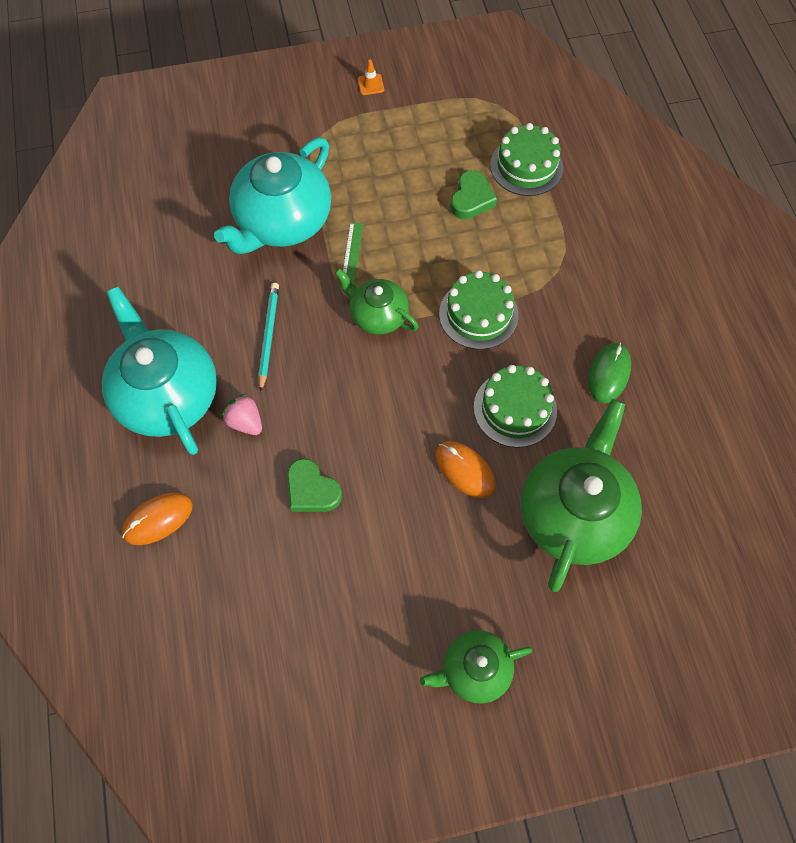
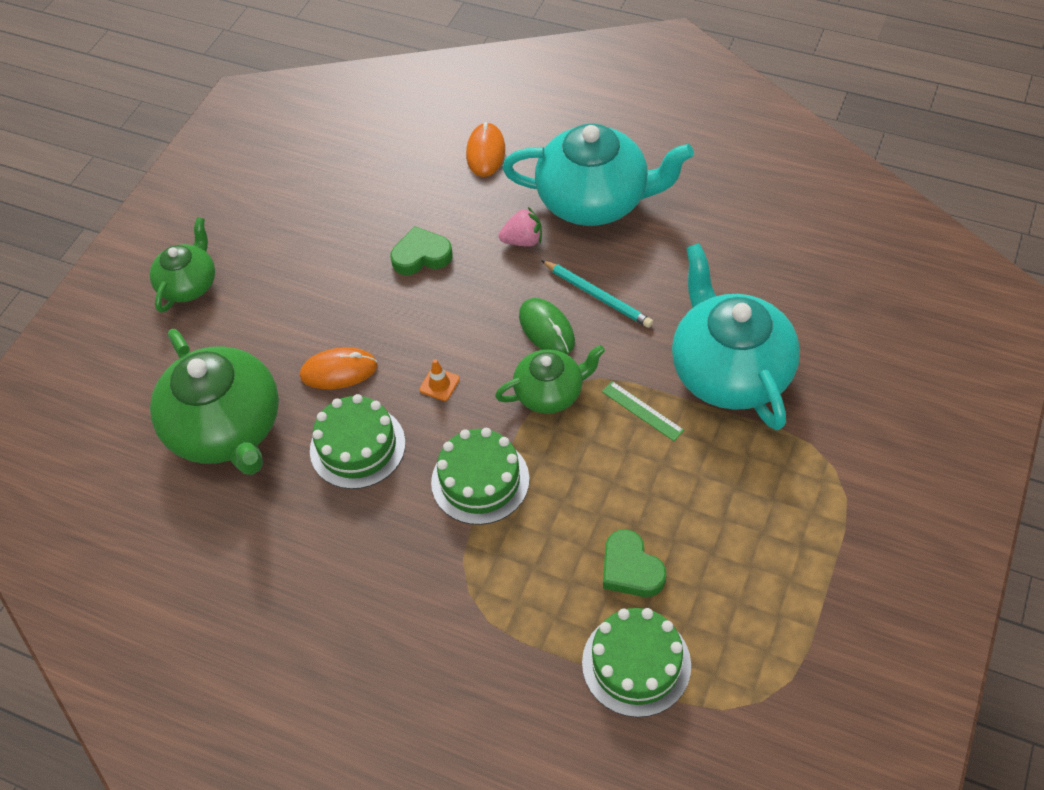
camera: 130 degrees right, 10 degrees down
orange traffic cone [358,60,384,95] -> orange traffic cone moved to [419,359,460,401]
green mouse [588,343,631,403] -> green mouse moved to [519,298,575,354]

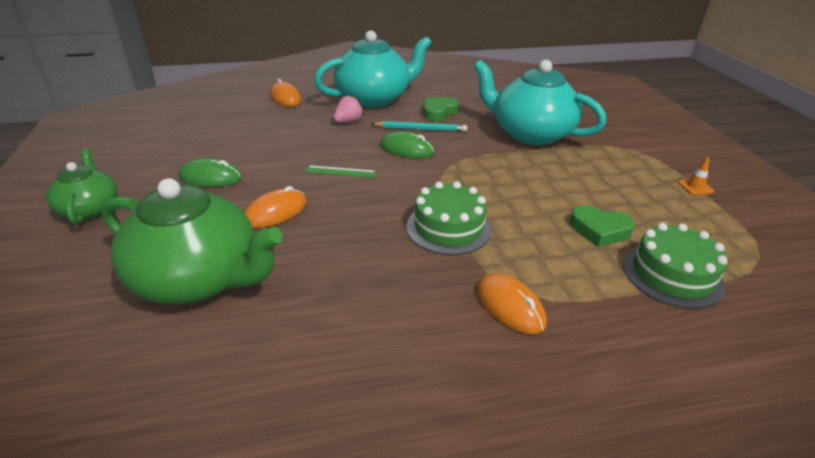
camera: 40 degrees left, 20 degrees down
green cake [310,394,405,489] -> none
green heart [390,226,453,275] -> green heart moved to [424,97,459,121]
orange traffic cone [419,359,460,401] -> orange traffic cone moved to [678,157,714,195]
green teapot [495,345,605,414] -> none
green ruler [602,381,684,441] -> green ruler moved to [305,165,376,178]
none -> green mouse [179,158,242,187]
none -> orange mouse [477,273,547,334]

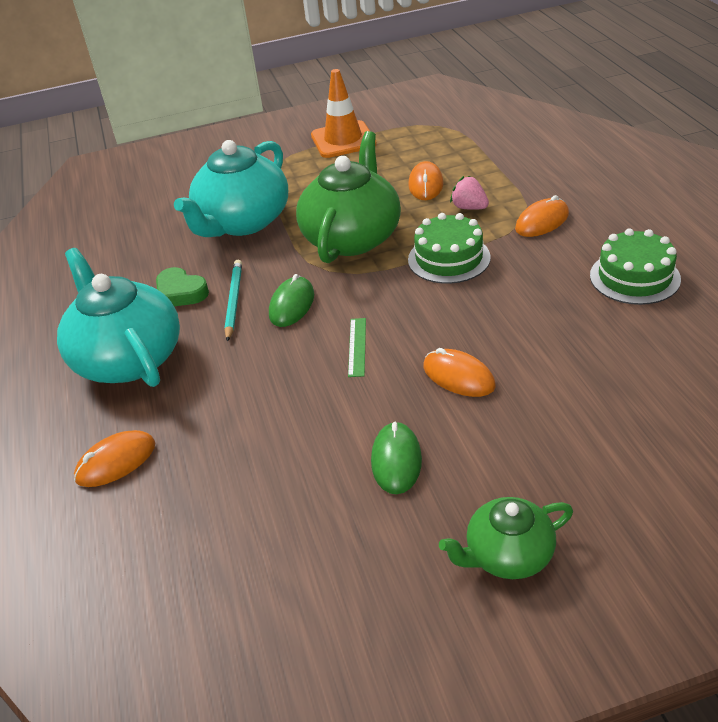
camera: 90 degrees left, 5 degrees up
green teapot [102,178,283,304] -> green teapot moved to [296,131,401,263]
pink strawberry [333,94,364,123] -> pink strawberry moved to [450,176,489,210]
green heart [570,205,635,247] -> orange mouse [408,161,444,200]
green cake [623,223,728,309] -> green cake moved to [590,228,681,305]
orange traffic cone [678,157,714,195] -> orange traffic cone [311,69,377,158], size x2.47

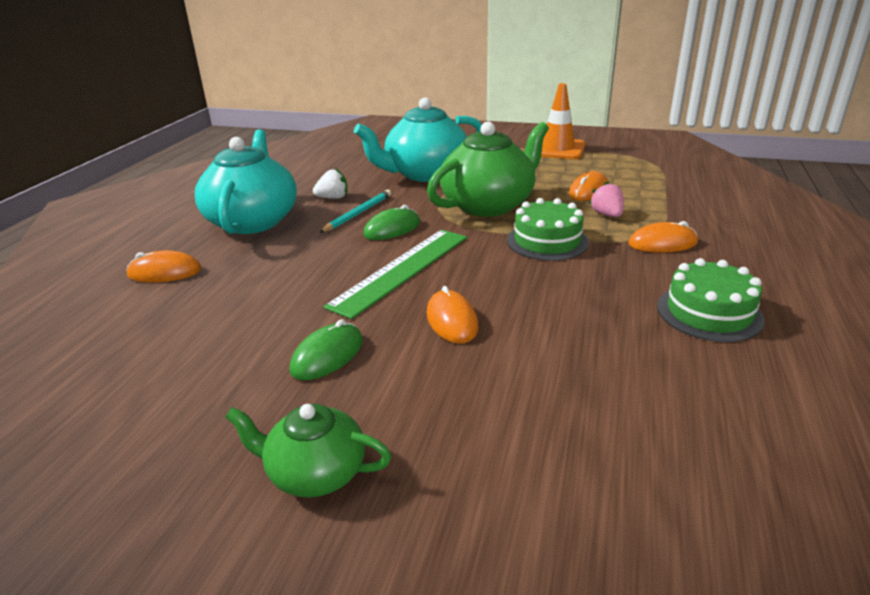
camera: 30 degrees right, 10 degrees down
green heart [156,267,209,306] -> white strawberry [313,168,347,199]
green ruler [348,318,366,377] -> green ruler [324,230,467,319], size x2.27

